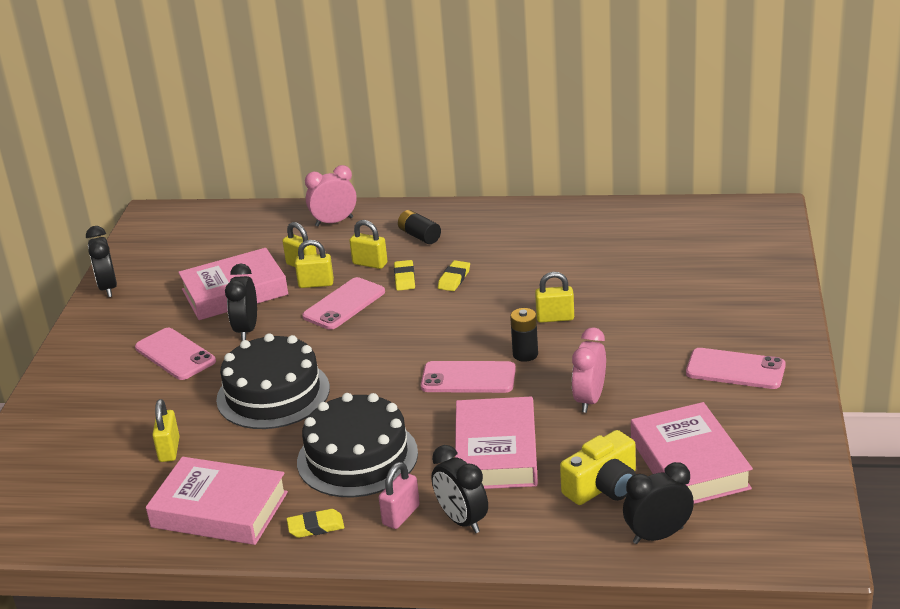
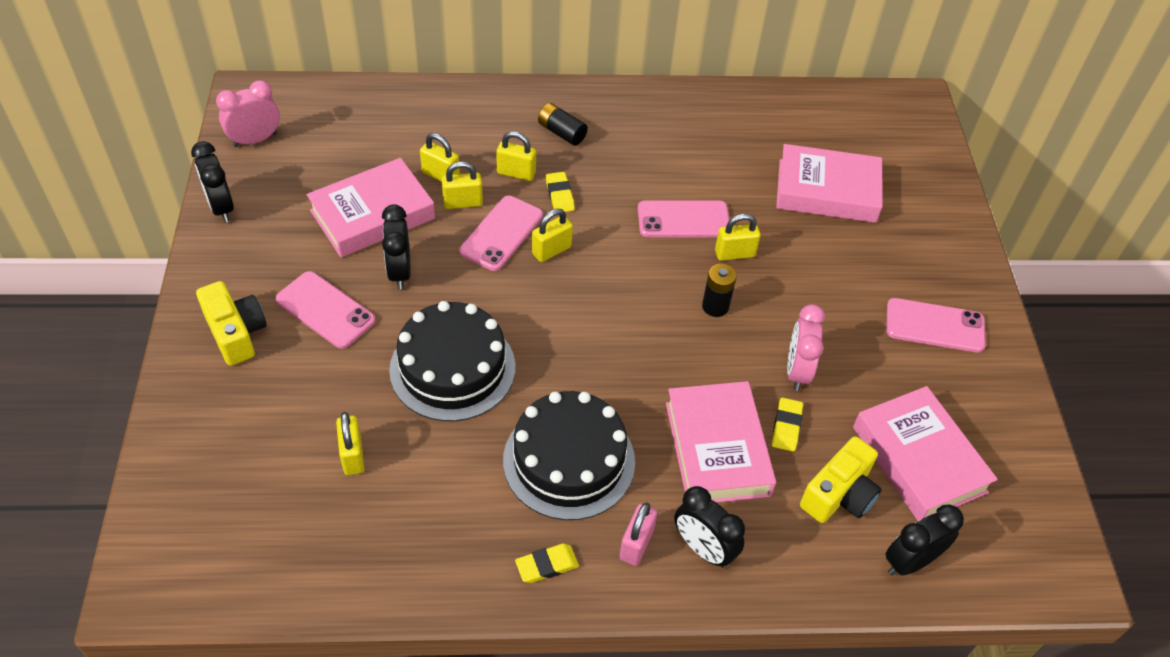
camera: 15 degrees left, 20 degrees up
pink book [146,457,288,545] -> pink book moved to [776,144,883,223]
pink clock [305,165,357,226] -> pink clock moved to [216,80,280,147]
pink phone [421,361,516,393] -> pink phone moved to [638,200,729,237]
yellow eraser [438,260,470,291] -> yellow eraser moved to [772,397,803,452]
none -> yellow camera [196,281,267,366]
none -> yellow padlock [532,209,573,262]

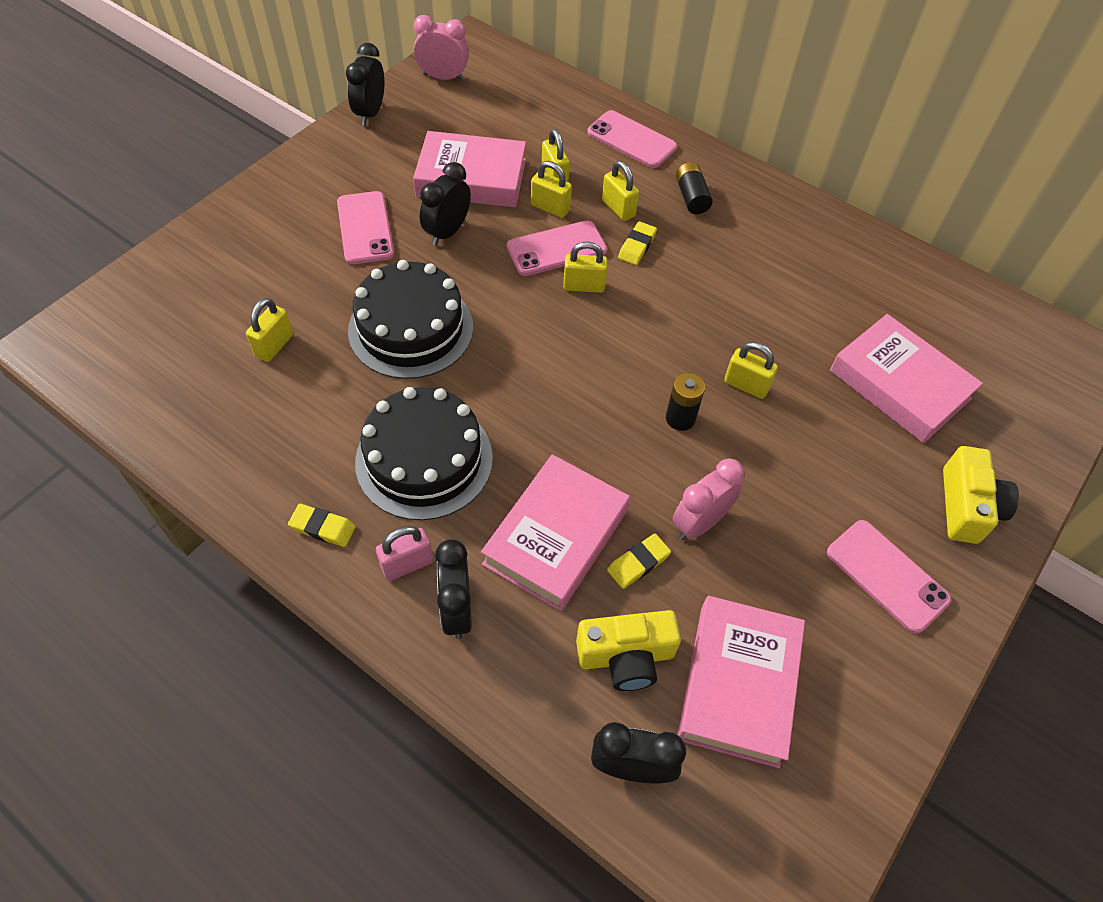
camera: 40 degrees right, 5 degrees up
yellow camera [196,281,267,366] -> yellow camera moved to [943,446,1019,544]
pink phone [638,200,729,237] -> pink phone moved to [587,110,677,168]

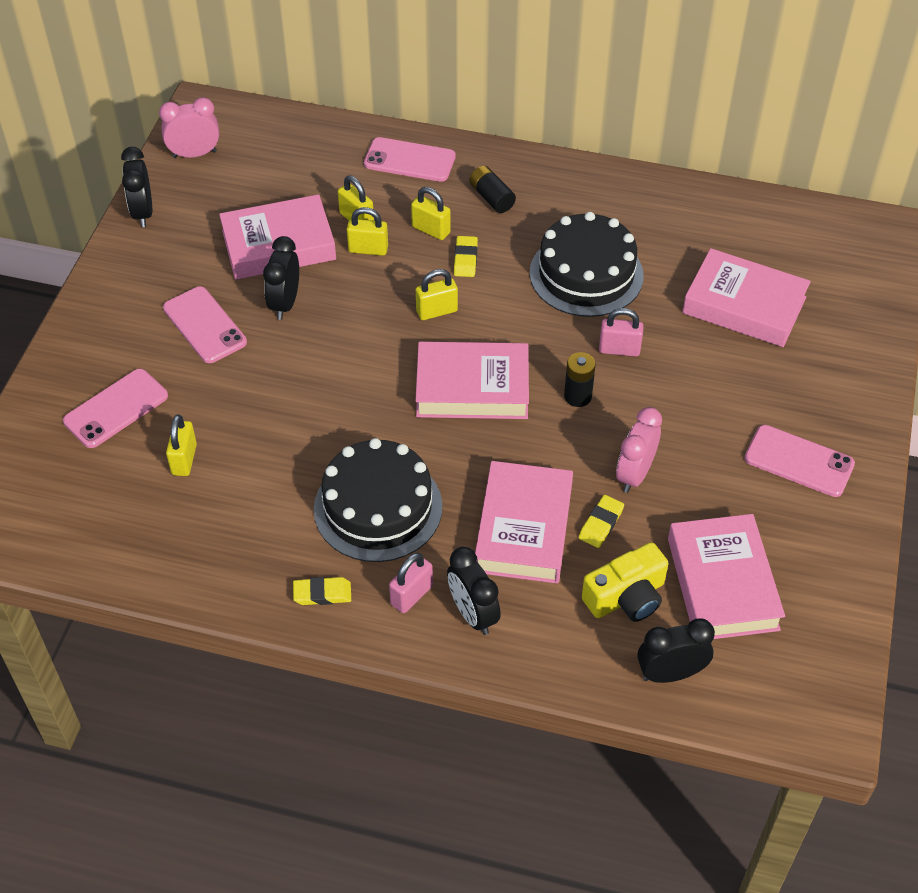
camera: 20 degrees left, 5 degrees down
black cake [348,260,473,379] -> black cake moved to [530,212,644,317]
pink phone [507,221,607,276] -> pink phone moved to [63,369,168,448]
yellow padlock [724,342,778,399] -> pink padlock [599,308,644,357]
yellow camera [943,446,1019,544] -> none
none -> pink book [416,342,529,419]

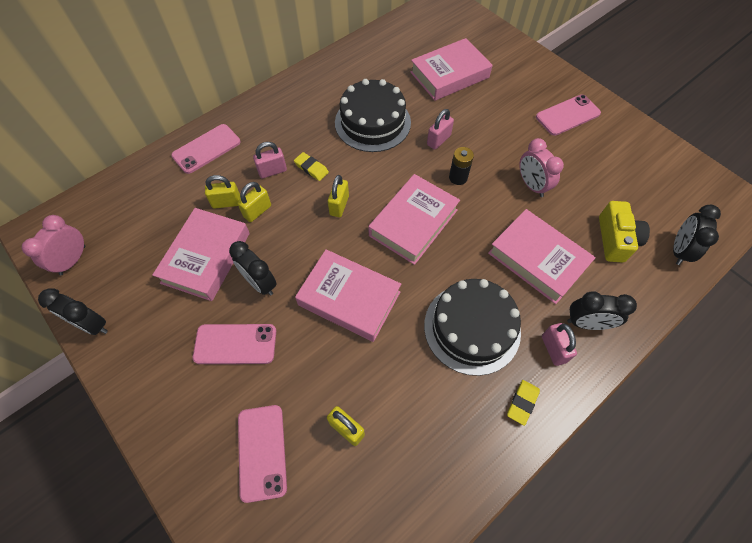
camera: 55 degrees left, 10 degrees up
yellow padlock [411,187,451,240] -> pink padlock [253,142,287,178]
black battery [470,166,516,213] -> none
yellow eraser [579,495,624,548] -> none
pink book [668,514,785,639] -> pink book moved to [295,249,401,342]

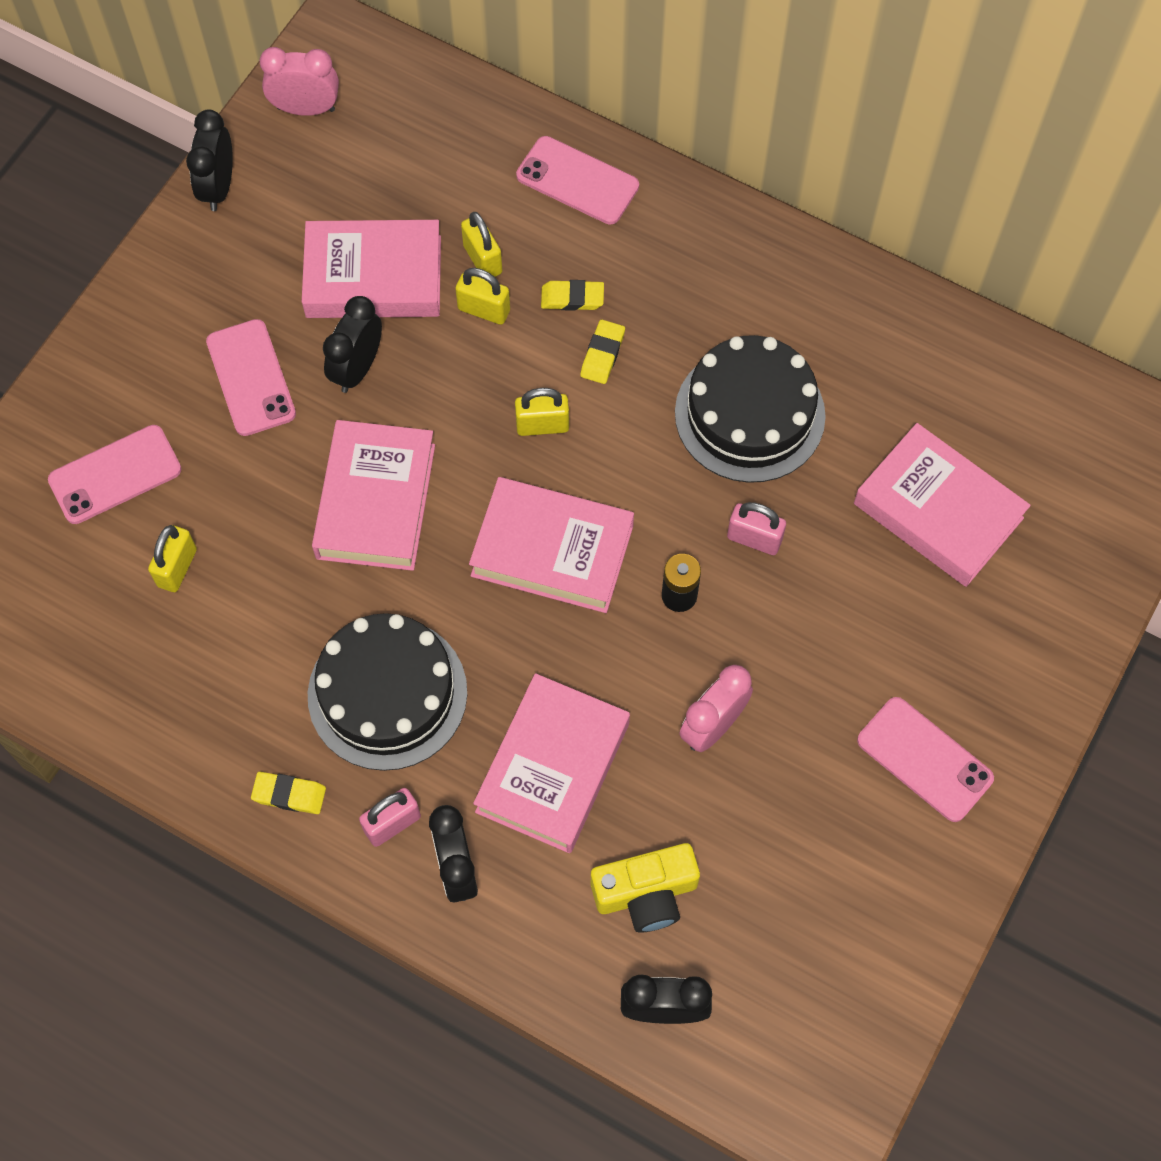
camera: 70 degrees right, 5 degrees up
pink padlock [253,142,287,178] -> yellow eraser [541,280,604,311]

